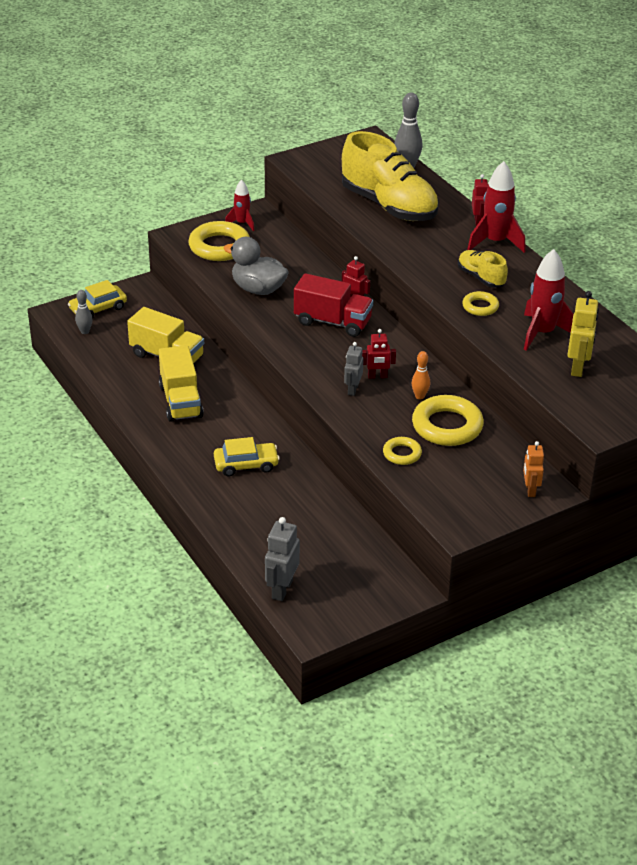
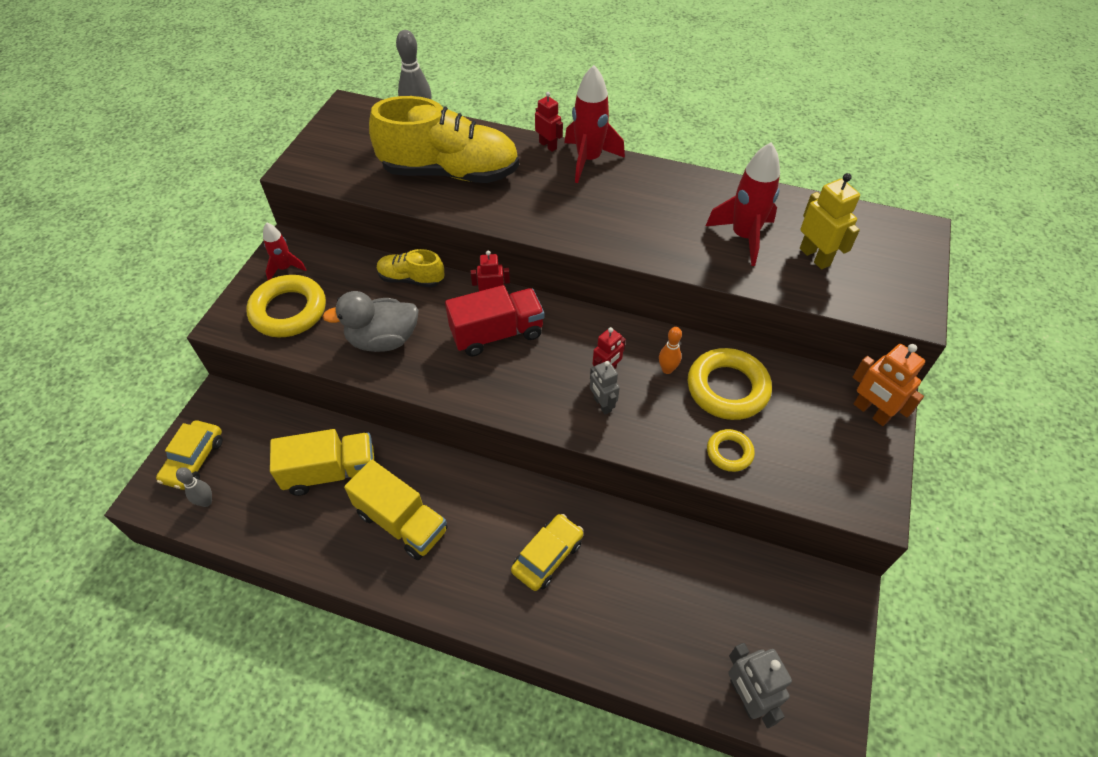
camera: 40 degrees left, 15 degrees up
yellow shoe [458,250,508,288] -> yellow shoe moved to [377,249,444,288]
yellow ring [462,291,499,316] -> none
orange robot [523,441,544,497] -> orange robot [853,344,925,426], size x1.51

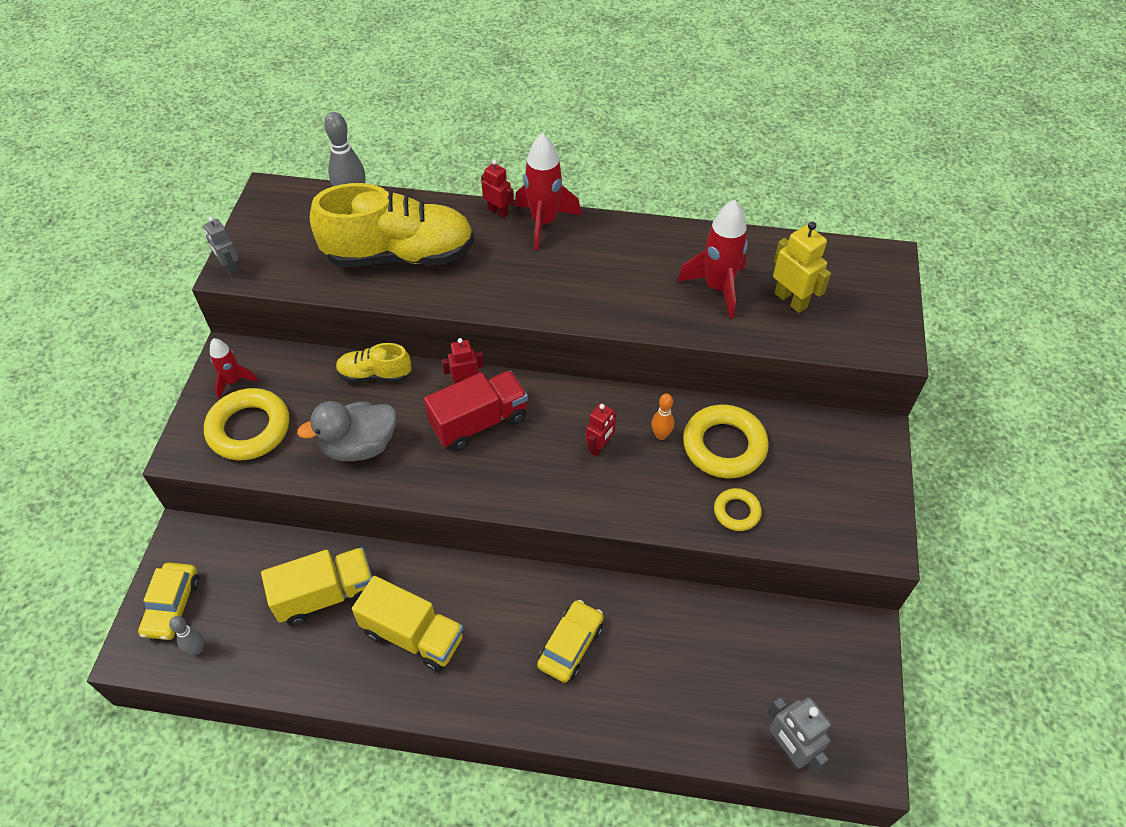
camera: 10 degrees left, 0 degrees up
grey robot [590,361,620,414] -> grey robot moved to [204,217,239,276]
orange robot [853,344,925,426] -> none

